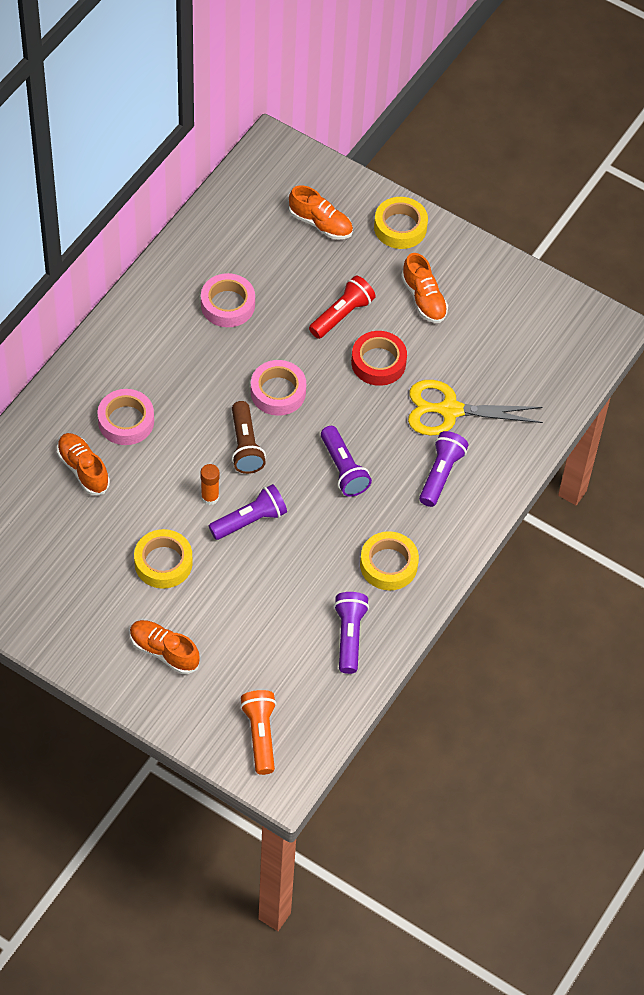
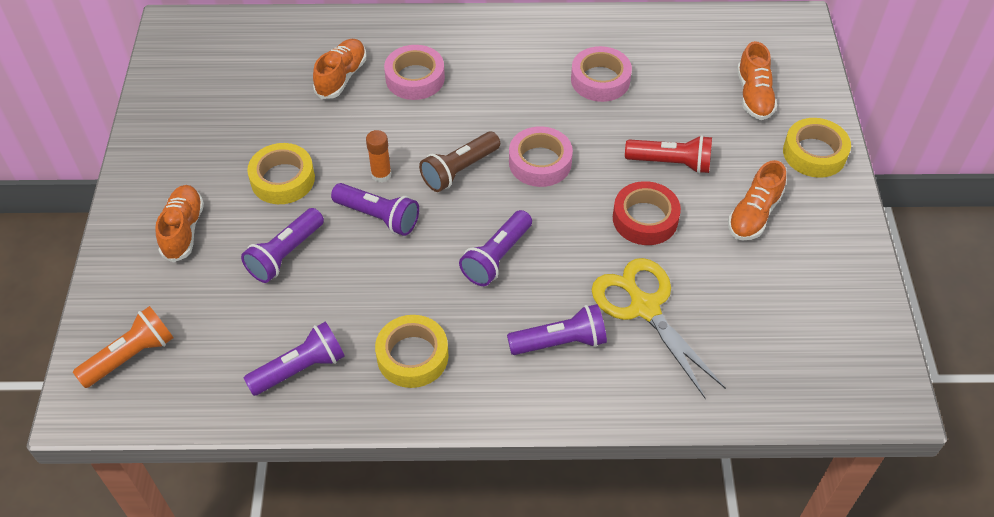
camera: 60 degrees right, 5 degrees down
none -> purple flashlight [241,208,324,283]

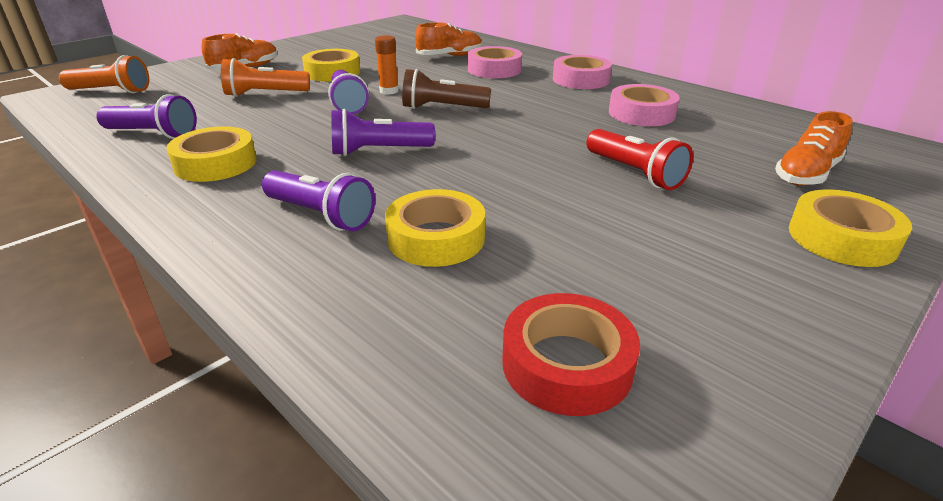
camera: 45 degrees right, 20 degrees down
purple flashlight [241,208,324,283] -> orange flashlight [221,58,310,97]
pink tape [509,126,573,187] -> pink tape moved to [553,55,612,89]
yellow scissors [592,258,726,399] -> yellow tape [385,189,485,267]
red tape [613,181,681,245] -> red tape moved to [502,293,640,416]
orange shoe [728,160,786,241] -> none

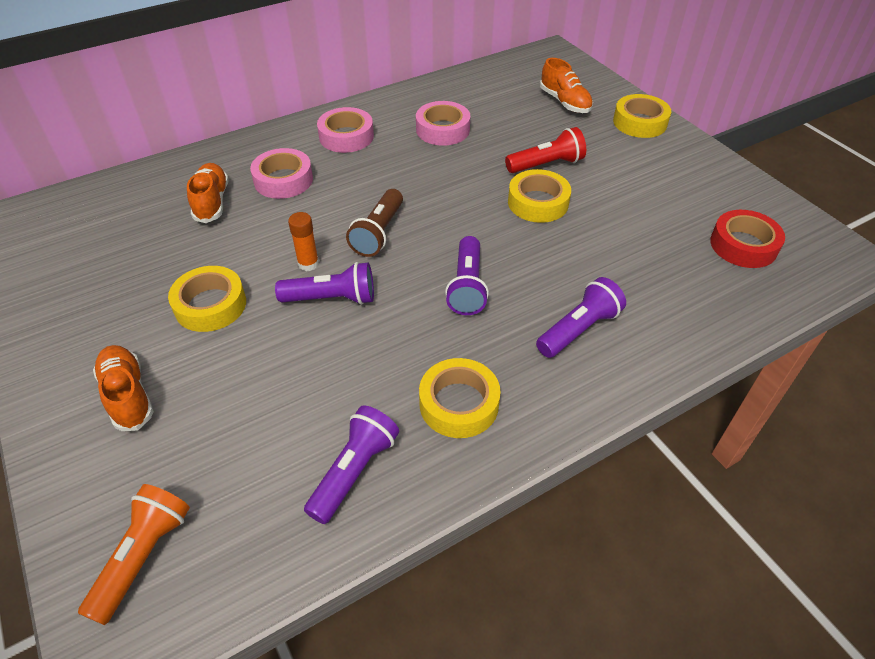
camera: 75 degrees left, 15 degrees up
orange flashlight [221,58,310,97] -> none
yellow tape [385,189,485,267] -> yellow tape moved to [508,169,571,223]

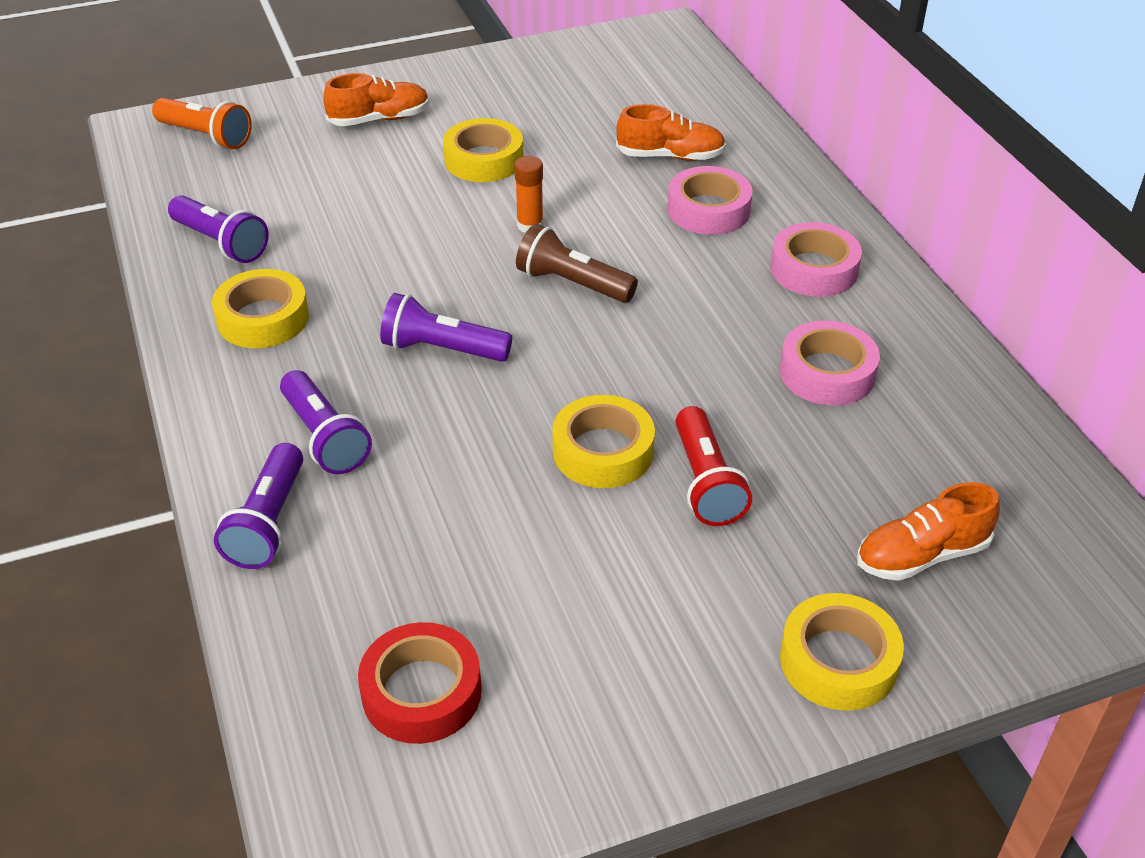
camera: 100 degrees right, 5 degrees down
purple flashlight [275,262,374,305] -> purple flashlight moved to [214,443,303,569]

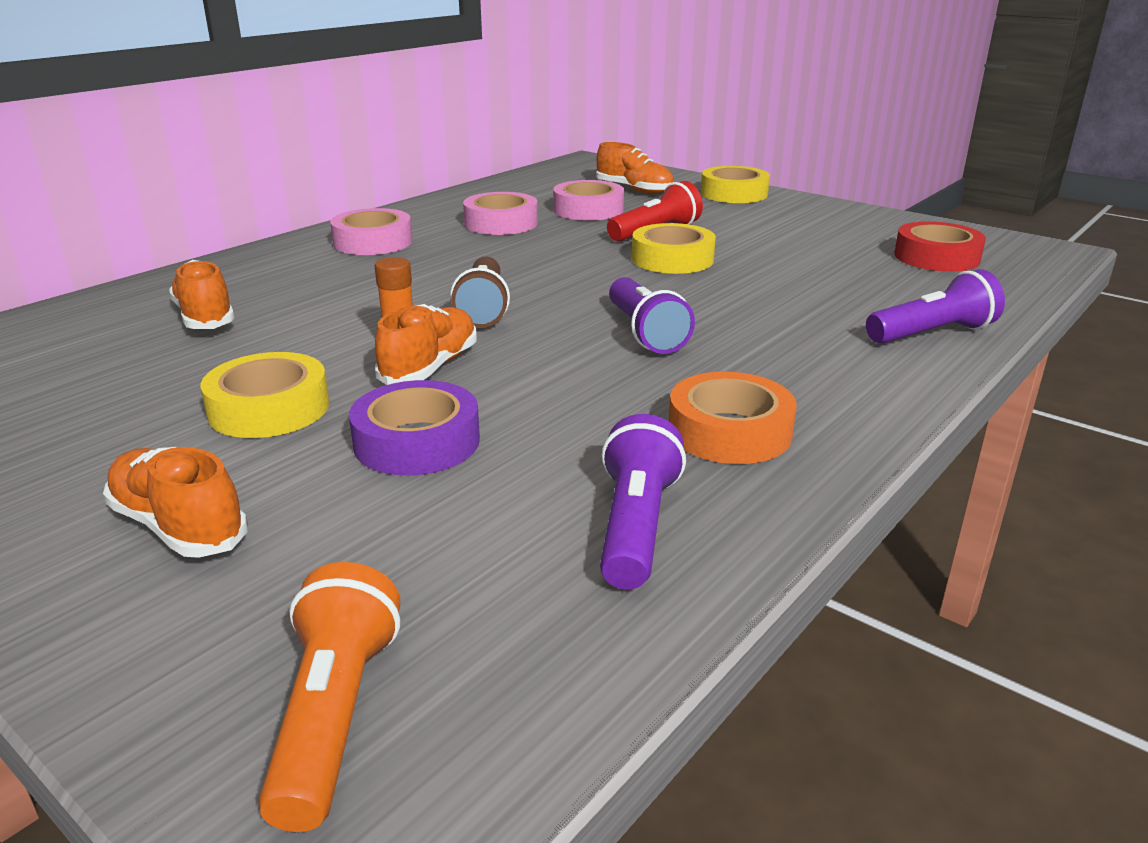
camera: 120 degrees left, 15 degrees down
yellow tape [212,269,309,348] -> orange tape [669,372,796,464]
purple flashlight [280,370,372,474] -> none
pink tape [667,166,753,235] -> pink tape moved to [553,180,624,221]
none -> purple tape [349,380,480,476]
none -> orange shoe [375,304,477,385]

